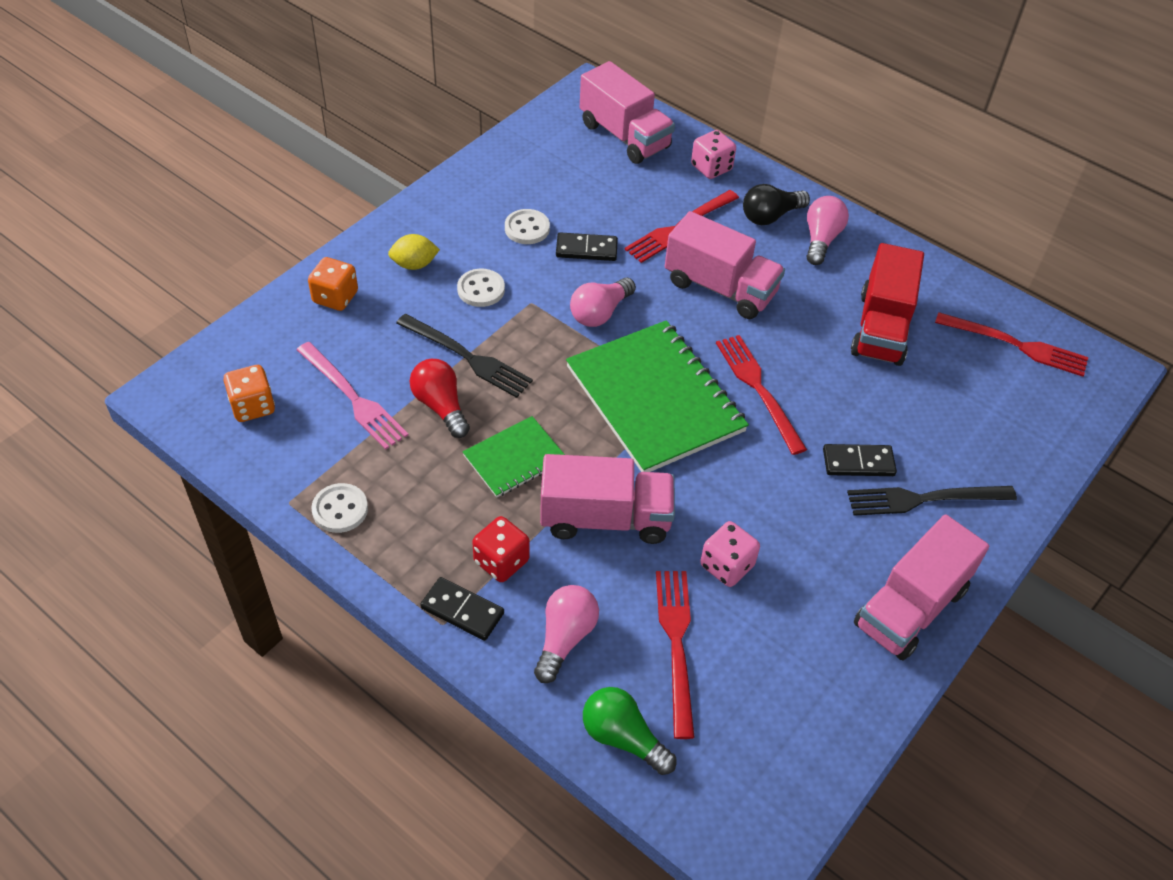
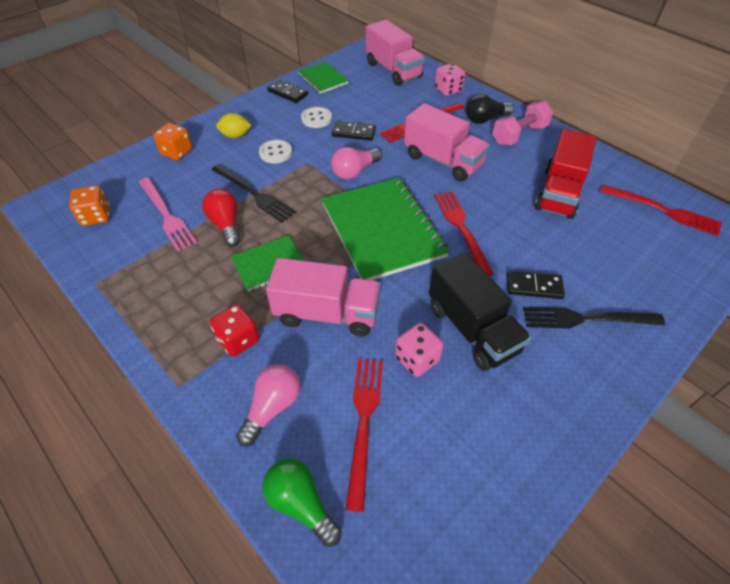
camera: 10 degrees right, 0 degrees up
white button [311,483,368,533] -> none
black domino [420,577,504,641] -> black domino moved to [267,79,308,103]
pink light bulb [807,196,849,265] -> pink dumbbell [492,101,553,145]
pink truck [854,514,989,660] -> none
none -> green notebook [297,62,349,94]
none -> black truck [429,252,531,371]

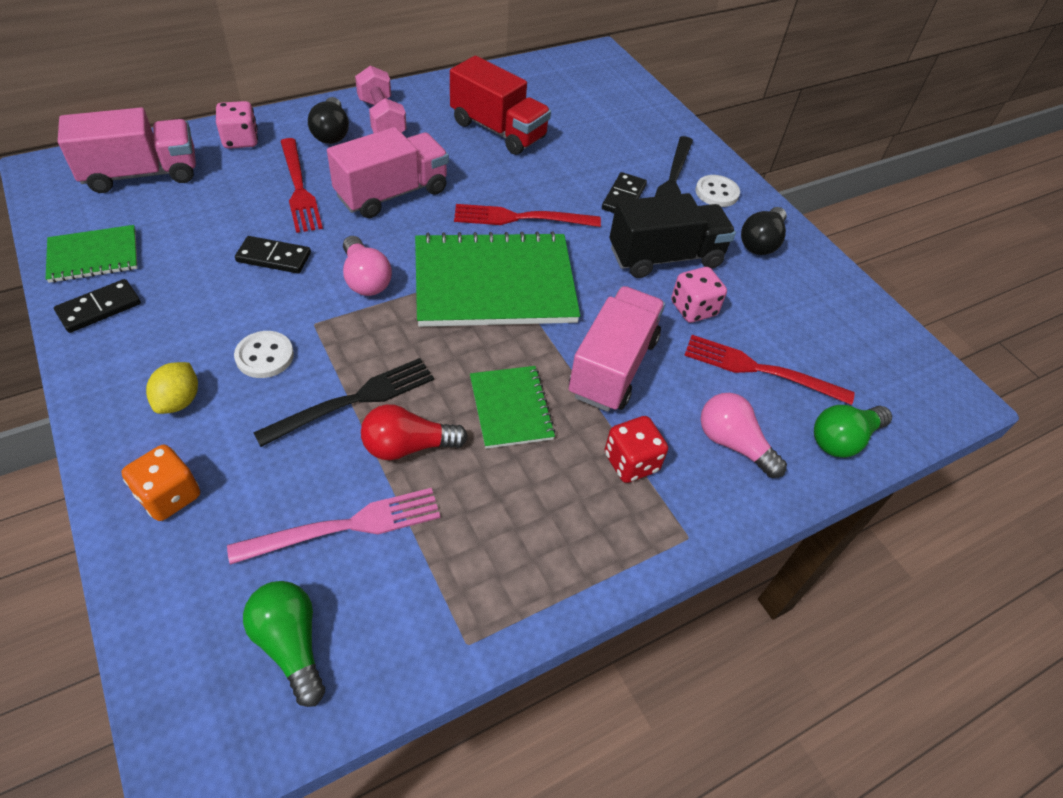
camera: 80 degrees left, 0 degrees up
orange dice [69,185,110,226] -> green light bulb [243,581,325,707]
white button [301,107,332,128] -> white button moved to [696,175,740,207]
black domino [332,121,376,141] -> black domino turned 75 degrees clockwise [235,236,311,273]
red fork [600,185,722,236] -> none
none -> black light bulb [741,207,787,255]

